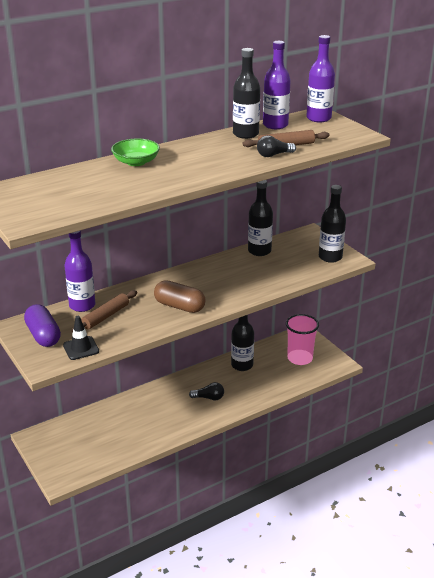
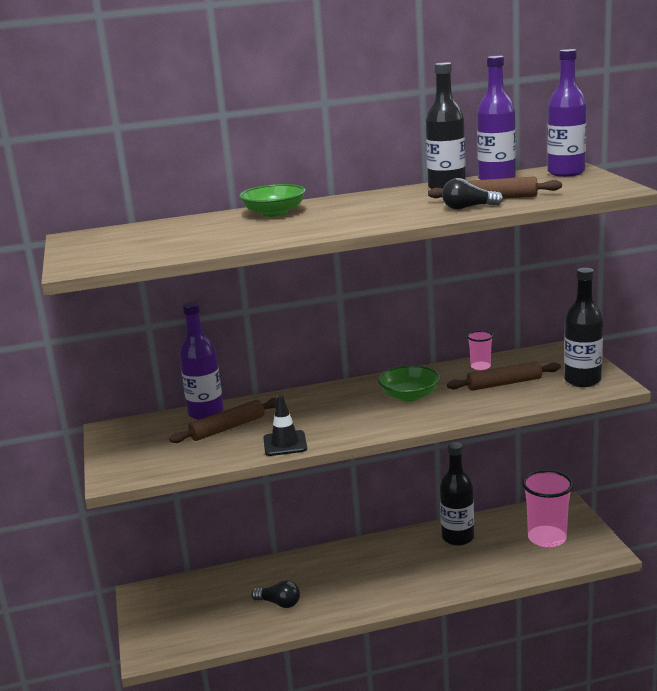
camera: 20 degrees right, 10 degrees down
purple capsule [24,304,61,347] -> none
black traffic cone [63,316,99,360] -> black traffic cone moved to [263,395,307,456]
brown capsule [154,280,205,313] -> none
black light bulb [189,382,224,401] -> black light bulb moved to [251,580,300,608]
black bottle [248,180,273,256] -> pink cup [467,331,493,370]
none -> green bowl [378,365,440,401]
none -> brown rolling pin [447,361,561,391]

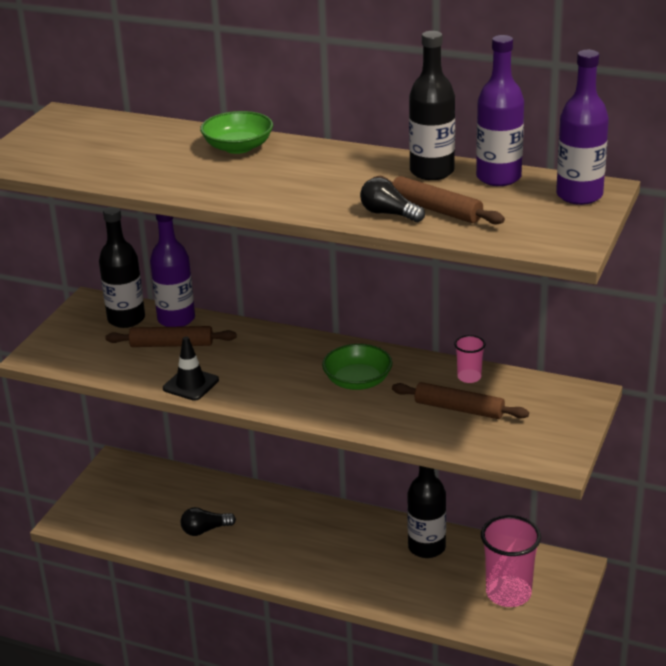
camera: 35 degrees right, 10 degrees up
black light bulb [251,580,300,608] -> black light bulb turned 105 degrees clockwise [181,507,236,536]
black bottle [564,268,603,387] -> black bottle moved to [99,207,145,328]

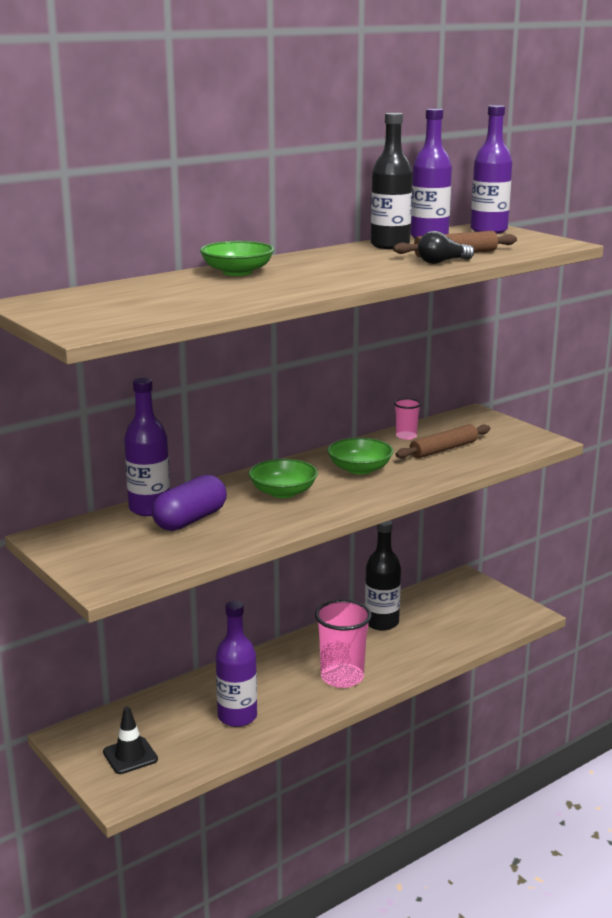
camera: 60 degrees left, 10 degrees down
black bottle [99,207,145,328] -> none
brown rolling pin [105,326,236,347] -> purple capsule [152,475,227,531]
black traffic cone [163,337,219,401] -> black traffic cone moved to [103,707,158,774]
black light bulb [181,507,236,536] -> purple bottle [216,601,257,727]
pink cup [481,515,541,607] -> pink cup moved to [315,599,372,688]
none -> green bowl [249,459,318,498]

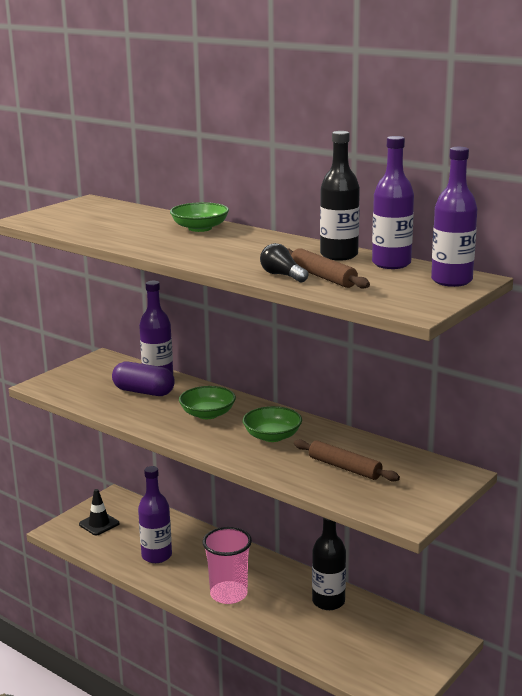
camera: 75 degrees right, 0 degrees up
pink cup [394,398,421,440] -> none

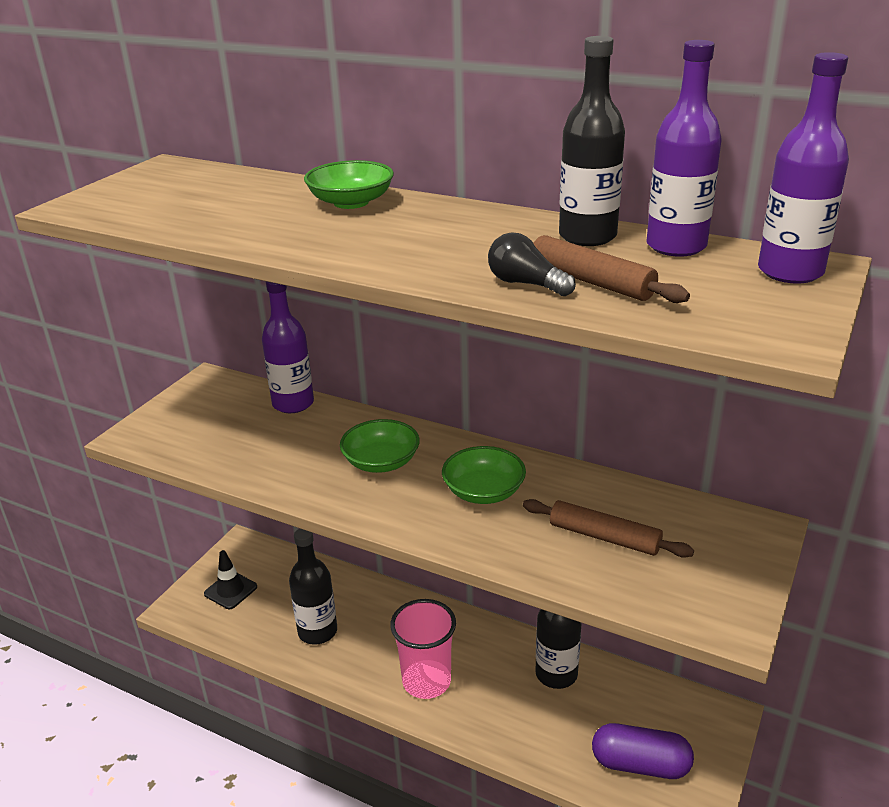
camera: 10 degrees left, 10 degrees up
purple capsule [112,361,174,396] -> purple capsule moved to [592,723,694,779]
purple bottle [138,466,172,563] -> black bottle [289,529,337,645]

